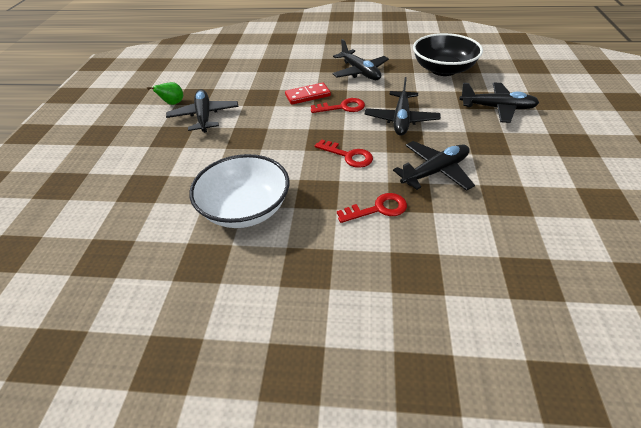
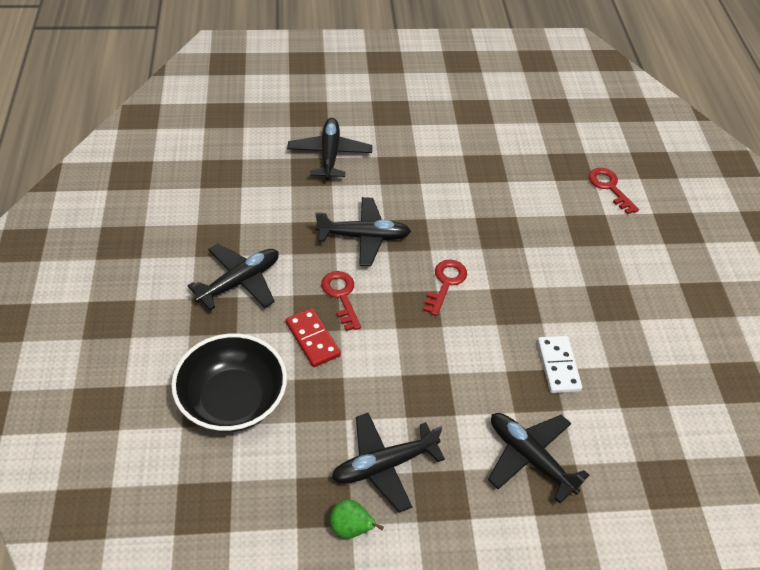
camera: 105 degrees left, 5 degrees up
white bowl [189,154,289,228] -> white domino [537,336,582,393]
red key [337,193,407,223] -> red key moved to [589,168,639,215]
black plane [393,141,475,191] -> black plane moved to [488,413,589,503]
black bowl [413,33,483,76] -> black bowl moved to [171,333,287,432]

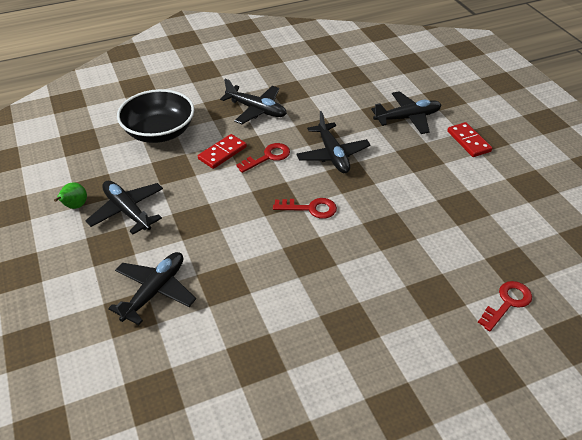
camera: 75 degrees right, 5 degrees down
white domino [537,336,582,393] -> none
none -> red domino [447,122,492,157]

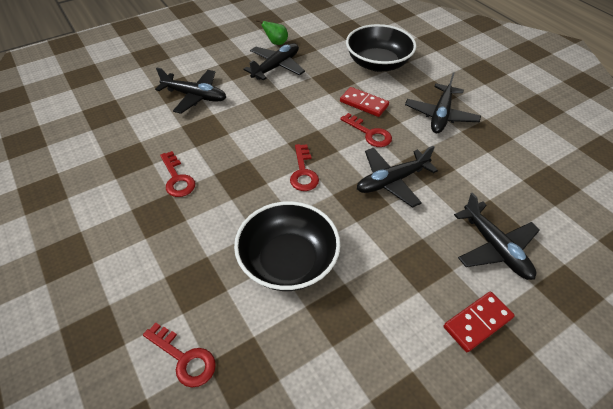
camera: 80 degrees right, 5 degrees up
none -> red key [160,151,195,197]
none -> black bowl [234,201,340,291]

